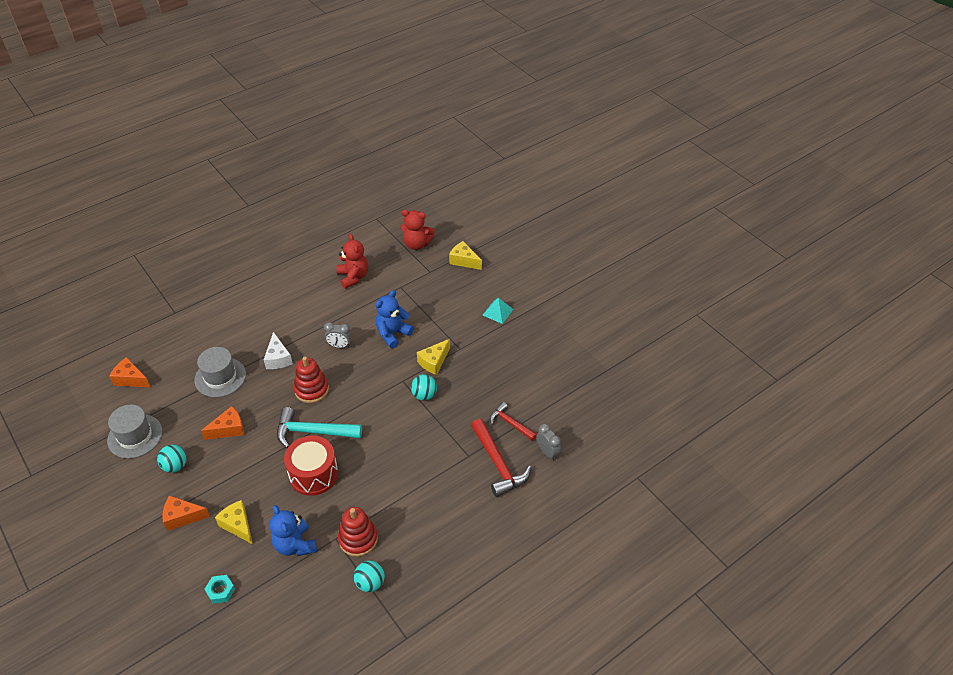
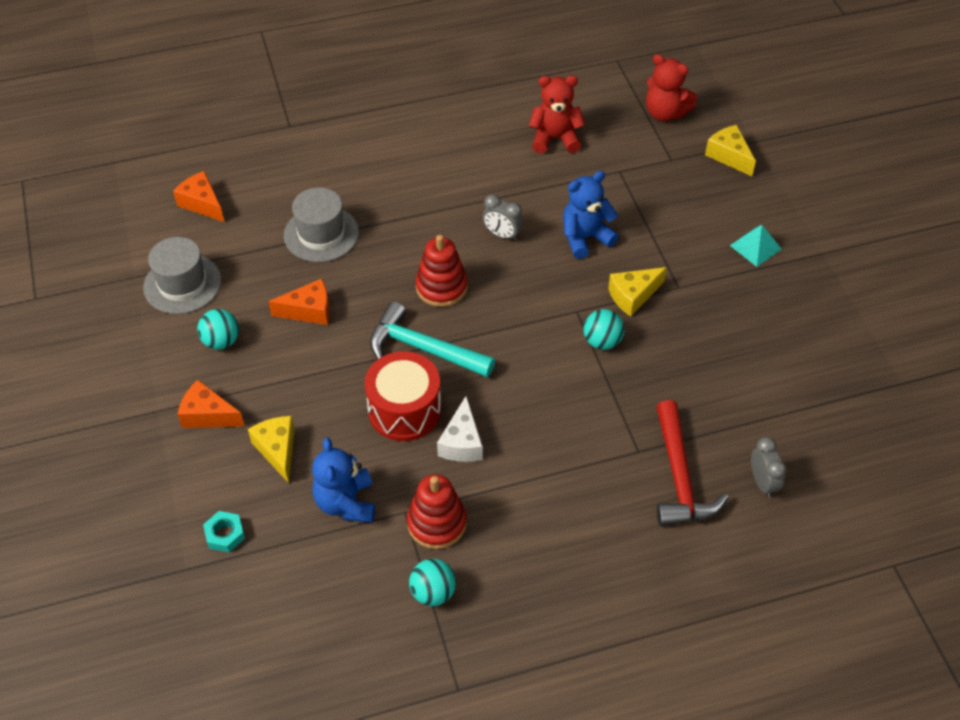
camera: 20 degrees right, 5 degrees up
white cheese [264,332,293,369] -> white cheese moved to [437,396,483,462]
red teddy bear [336,233,368,289] -> red teddy bear turned 90 degrees counterclockwise [529,76,585,154]
red hammer [490,402,537,441] -> none

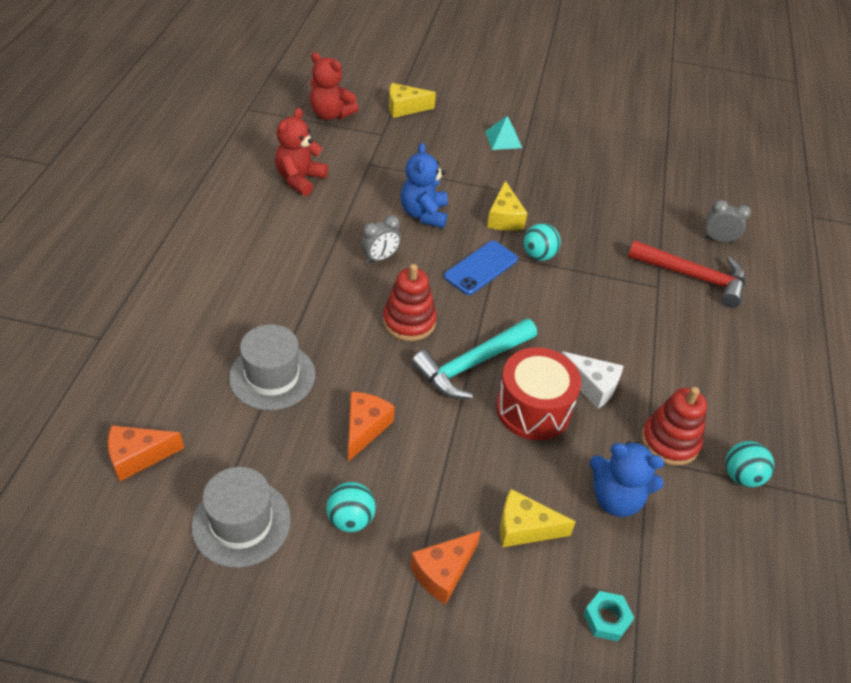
camera: 65 degrees left, 5 degrees down
red teddy bear [646,54,697,122] -> red teddy bear turned 60 degrees clockwise [310,52,359,120]
none -> blue phone [444,241,518,295]

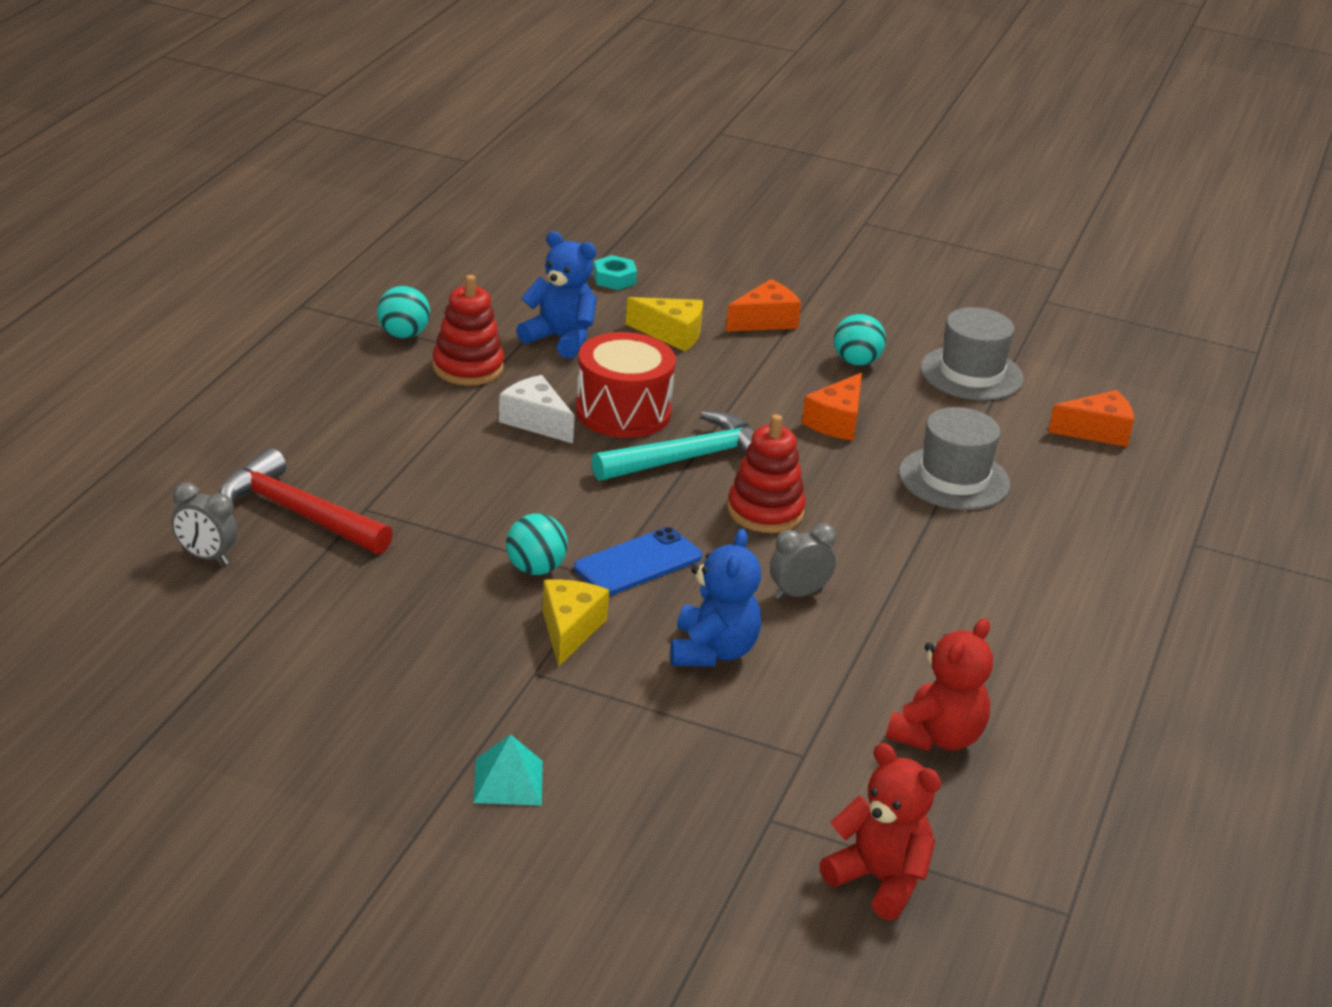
camera: 170 degrees left, 15 degrees down
yellow cheese [389,83,436,118] -> none

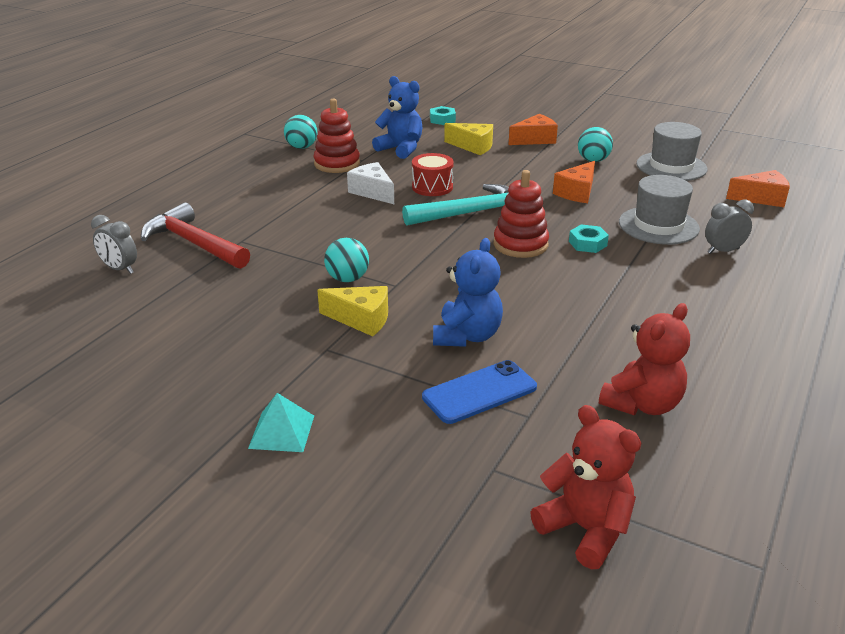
camera: 10 degrees right, 0 degrees up
yellow cheese [542,579,609,667] -> yellow cheese turned 90 degrees clockwise [317,286,388,336]
blue phone [574,527,702,595] -> blue phone moved to [422,360,537,424]
red drum [575,332,676,438] -> red drum [412,153,454,196], size x0.65
grey clock [770,523,836,599] -> grey clock moved to [705,200,754,254]
none -> turquoise nut [569,224,609,253]

